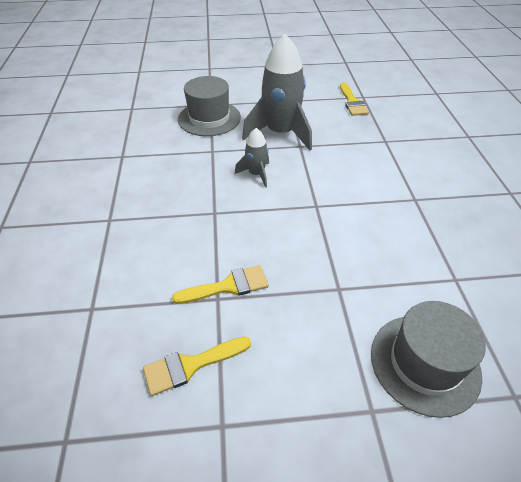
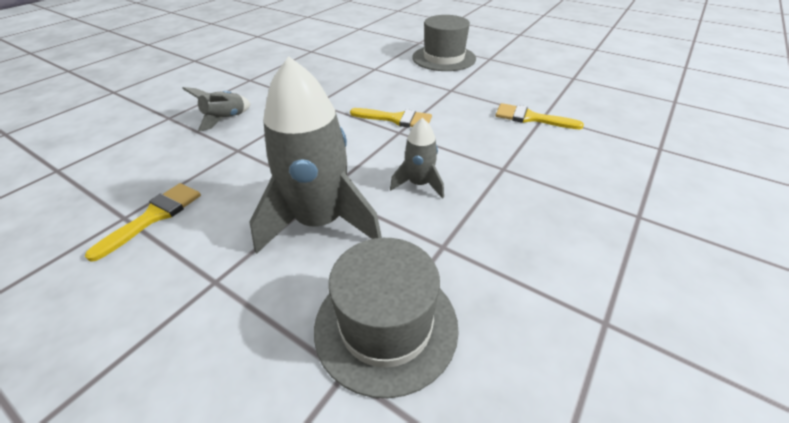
camera: 140 degrees left, 5 degrees down
yellow brush [143,336,251,396] -> yellow brush moved to [350,108,432,127]
none -> grey rocket [182,87,251,131]

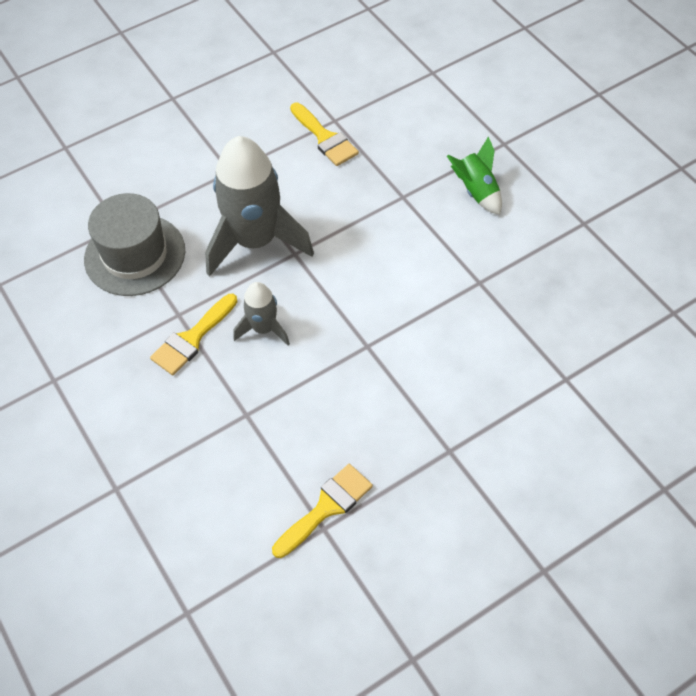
camera: 115 degrees right, 15 degrees up
grey rocket [182,87,251,131] -> green rocket [447,136,502,215]
yellow brush [350,108,432,127] -> yellow brush moved to [150,294,238,375]
grey hat [412,15,476,71] -> none

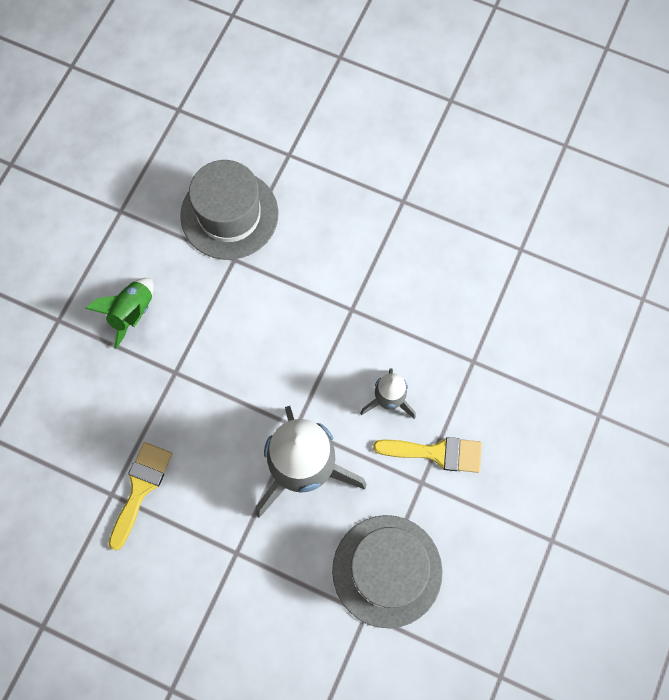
camera: 125 degrees left, 15 degrees up
yellow brush [272,464,373,558] -> none
none -> grey hat [180,160,278,260]

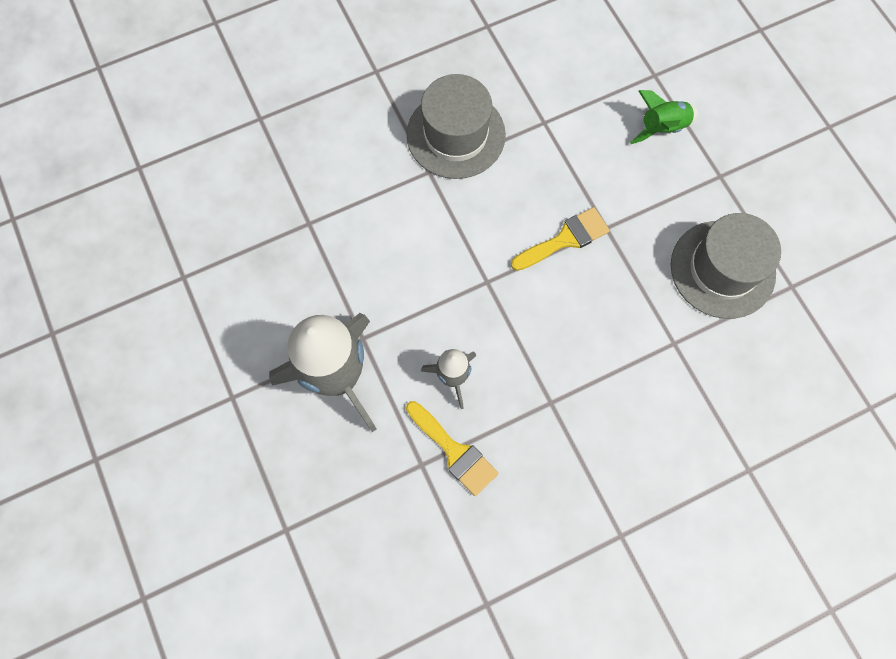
camera: 40 degrees right, 0 degrees up
green rocket [85,278,154,349] -> green rocket moved to [630,90,698,144]
yellow brush [109,442,172,551] -> yellow brush moved to [511,207,610,271]
grey hat [332,515,443,628] -> grey hat moved to [671,213,781,319]

